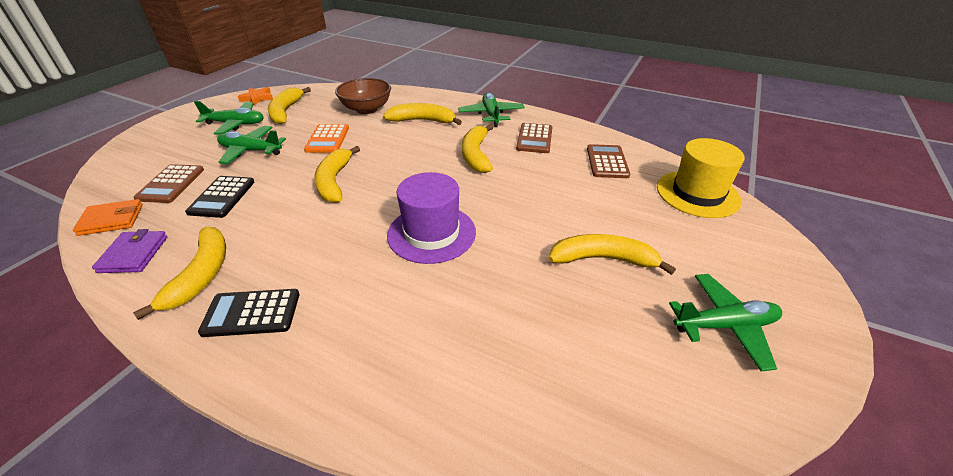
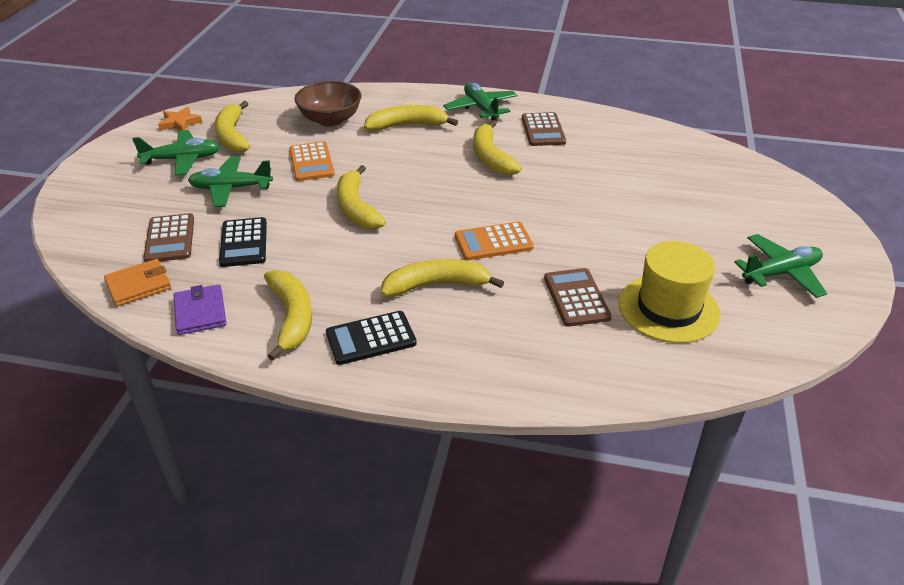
camera: 15 degrees left, 0 degrees up
purple hat [387,172,476,264] -> orange calculator [455,222,534,260]
yellow banana [549,234,676,275] -> yellow banana moved to [381,259,504,297]
brown calculator [587,144,630,178] -> brown calculator moved to [544,268,612,327]
yellow hat [657,138,745,218] -> yellow hat moved to [619,241,721,343]

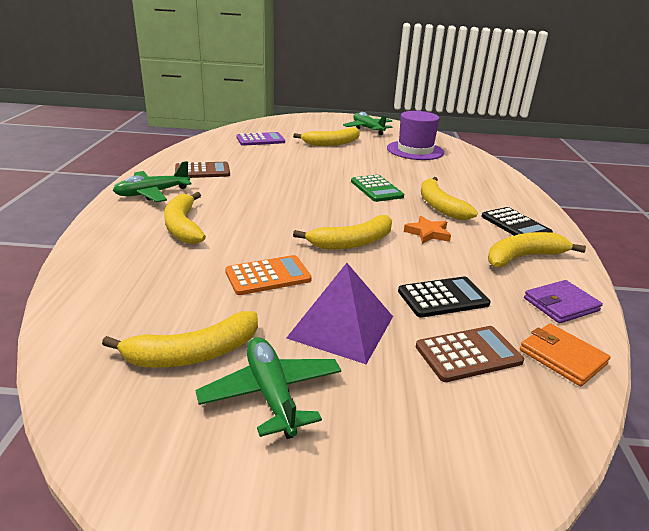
camera: 100 degrees left, 10 degrees down
orange star [158,107,202,131] -> orange star moved to [404,216,451,244]
green plane [188,156,273,207] -> purple pyramid [287,263,393,364]
brown bowl [294,81,362,127] -> none
orange calculator [455,222,534,260] -> green calculator [351,175,404,202]
yellow banana [473,120,522,175] -> yellow banana moved to [293,127,360,146]
brown calculator [544,268,612,327] -> none
yellow hat [619,241,721,343] -> purple hat [387,111,444,160]
none -> purple calculator [237,132,285,146]

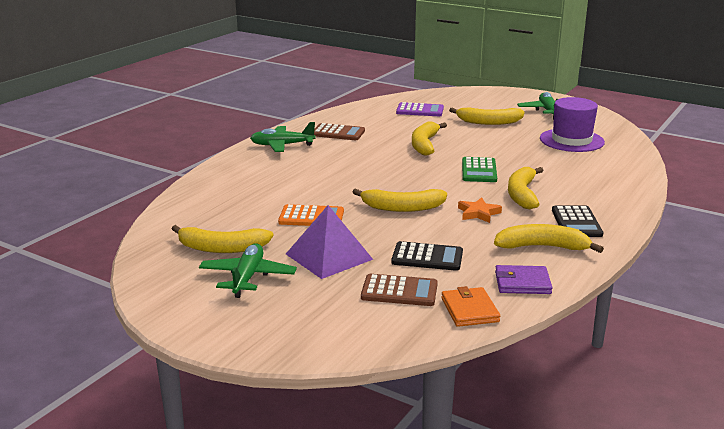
camera: 30 degrees right, 5 degrees down
yellow banana [164,192,206,244] -> yellow banana moved to [412,121,447,156]

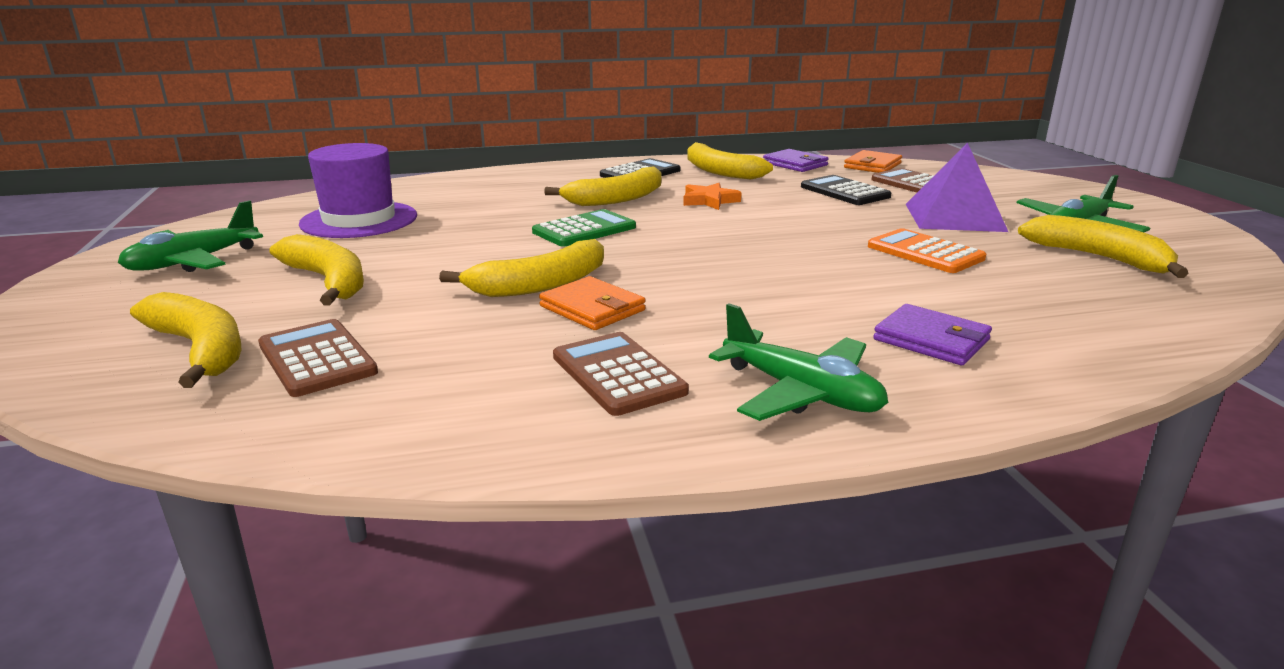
camera: 135 degrees left, 0 degrees up
yellow banana [353,188,447,212] -> yellow banana moved to [130,292,241,388]
purple calculator [396,102,444,116] -> brown calculator [258,319,378,397]
none -> orange wallet [539,276,646,330]
none -> purple wallet [873,304,992,365]

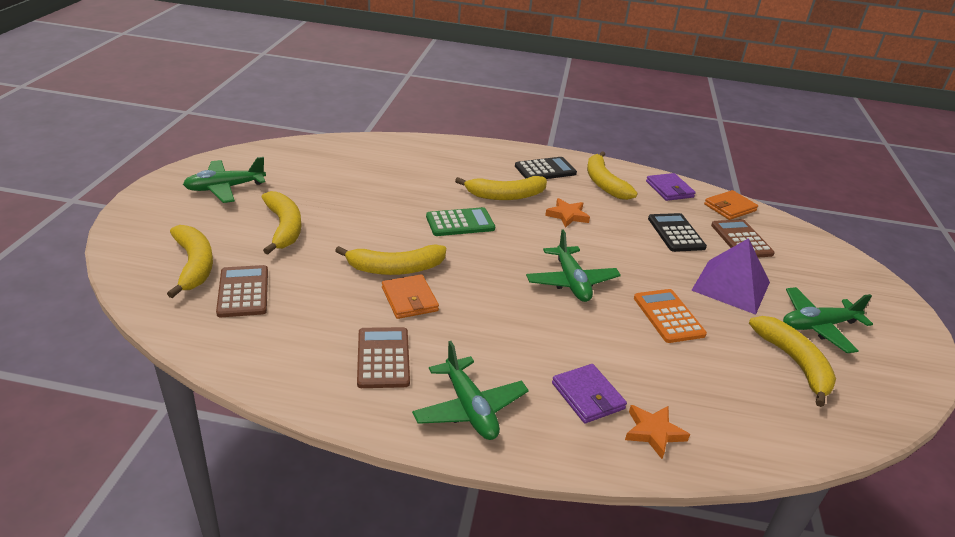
camera: 20 degrees right, 10 degrees up
purple hat [299,143,417,238] -> none
none -> green plane [526,229,621,302]
none -> orange star [625,405,690,459]

